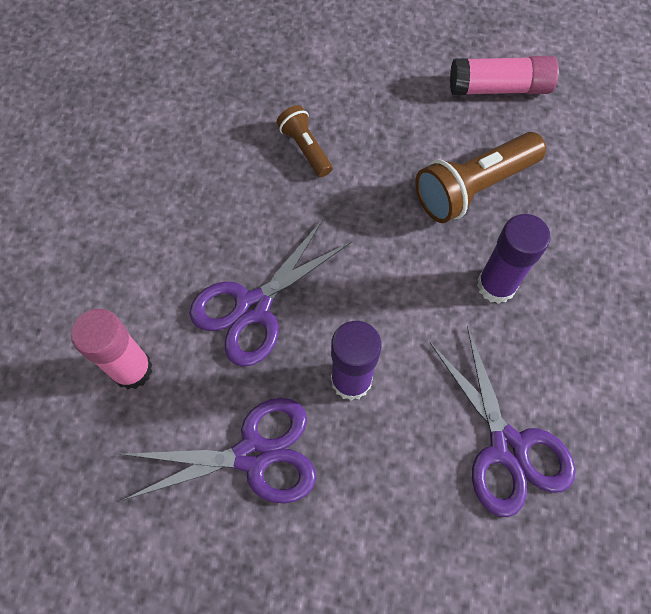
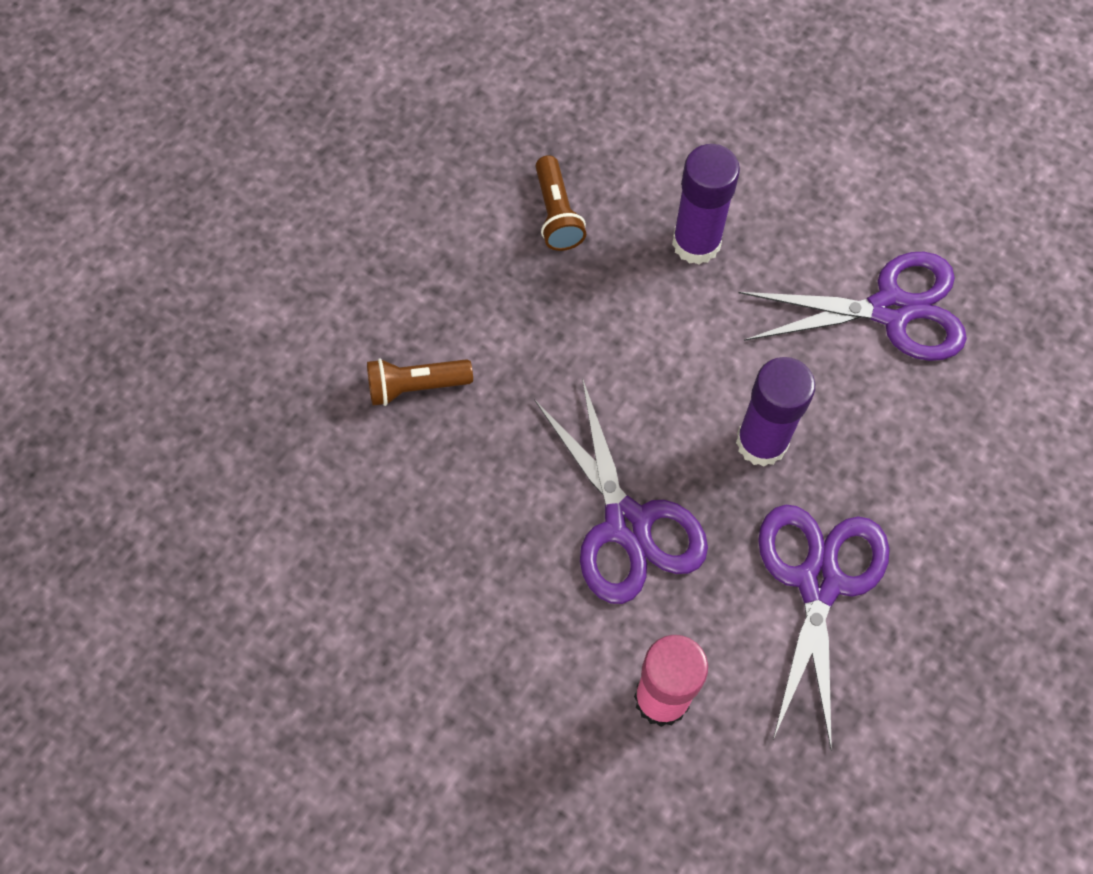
camera: 70 degrees left, 0 degrees up
brown flashlight [415,132,546,223] -> brown flashlight [535,155,586,251], size x0.56
pink glue stick [450,56,559,95] -> none

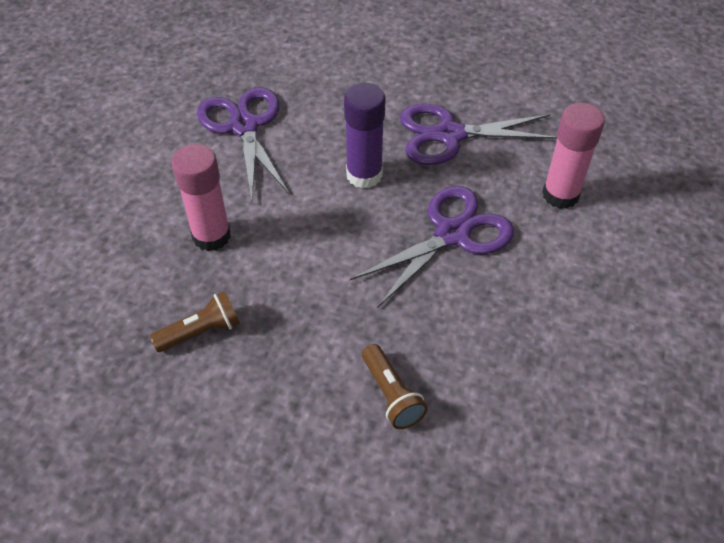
camera: 105 degrees left, 15 degrees down
purple glue stick [672,144,740,265] -> pink glue stick [172,144,231,251]

